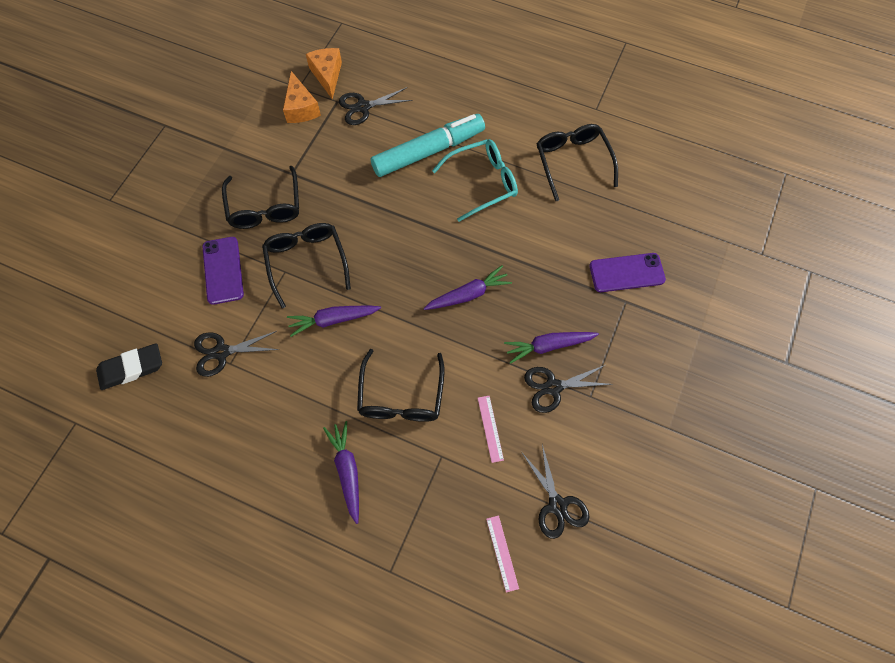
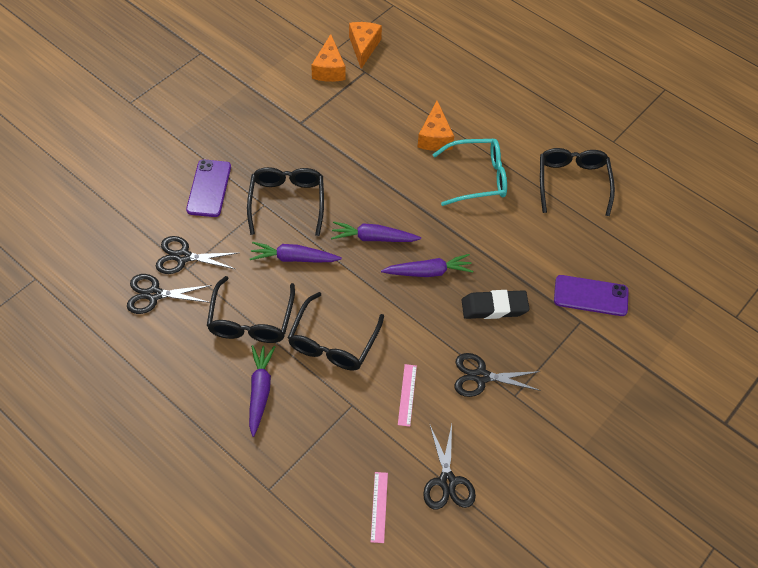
camera: 15 degrees right, 10 degrees down
black eraser [96,343,162,390] -> black eraser moved to [462,290,529,319]
black glasses [222,166,299,229] -> black glasses moved to [207,276,295,343]
black scissors [339,87,413,125] -> black scissors moved to [127,274,212,314]
turquoise marker [371,114,485,177] -> orange cheese [417,101,454,151]
purple carrot [504,332,599,364] -> purple carrot moved to [331,221,421,242]

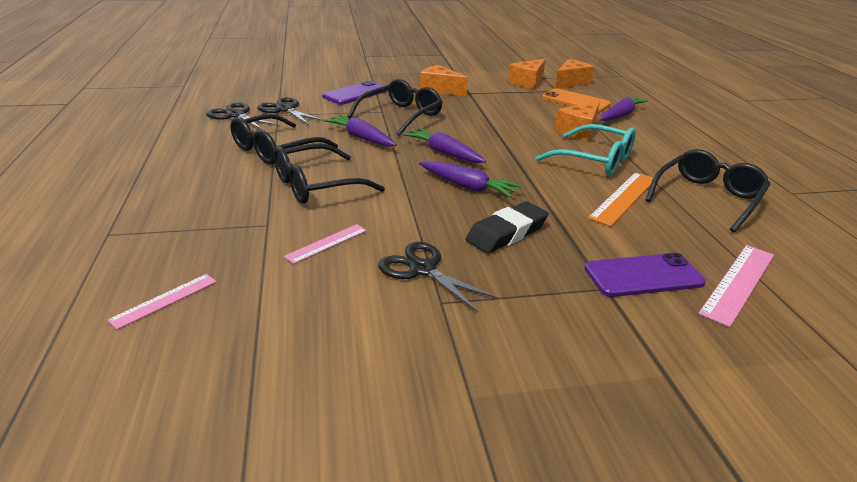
camera: 40 degrees right, 25 degrees down
purple carrot [249,345,275,437] -> purple carrot moved to [600,96,648,121]
black scissors [423,424,476,510] -> none
black eraser [462,290,529,319] -> black eraser turned 75 degrees counterclockwise [466,201,548,254]
purple phone [554,275,629,316] -> purple phone turned 60 degrees counterclockwise [584,253,706,297]
none -> orange cheese [420,65,468,96]
none -> orange phone [542,88,611,112]
none -> orange ruler [588,172,654,226]
none -> pink ruler [698,245,774,327]

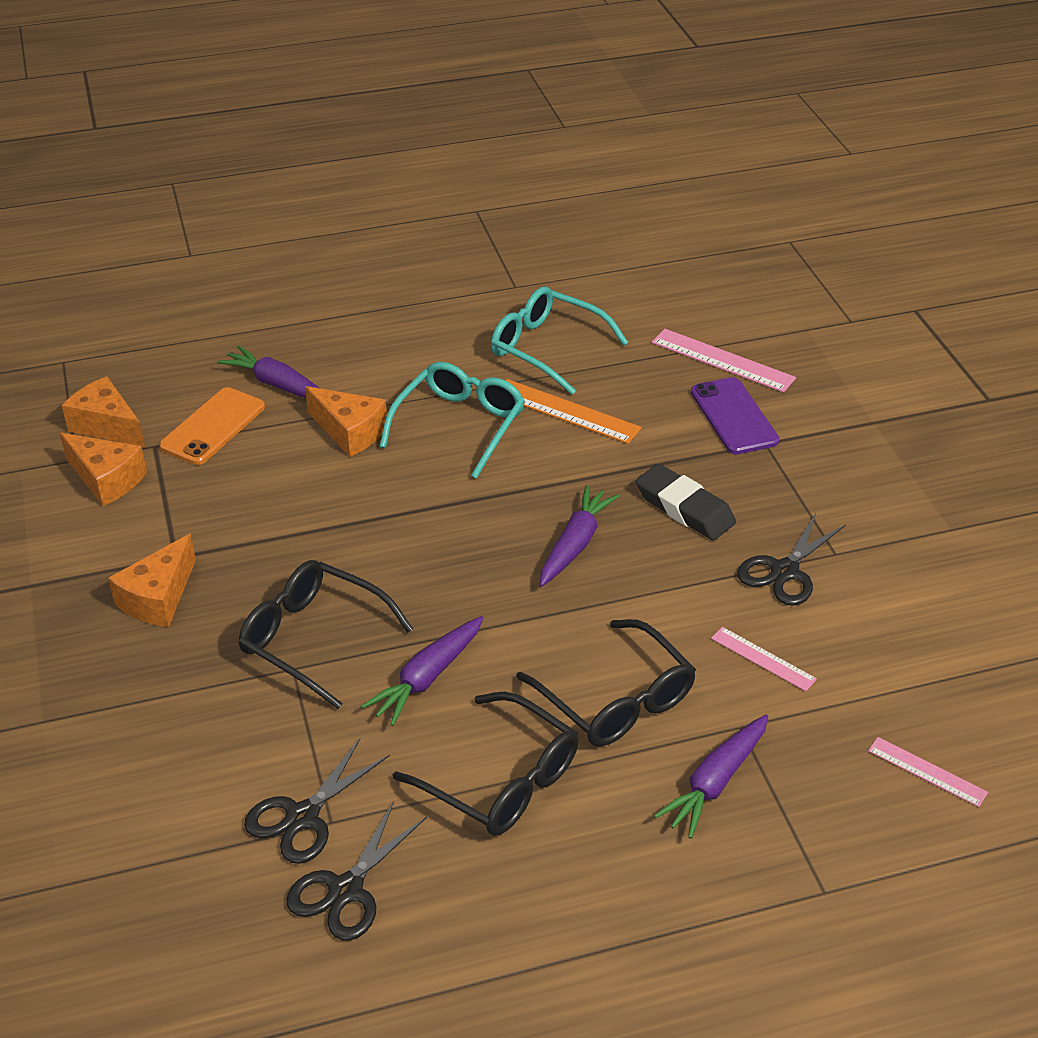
camera: 95 degrees left, 10 degrees up
purple phone [322,81,387,105] -> none
purple carrot [403,128,486,163] -> purple carrot moved to [654,714,768,839]
black glasses [645,149,771,232] -> turquoise glasses [491,287,628,395]

